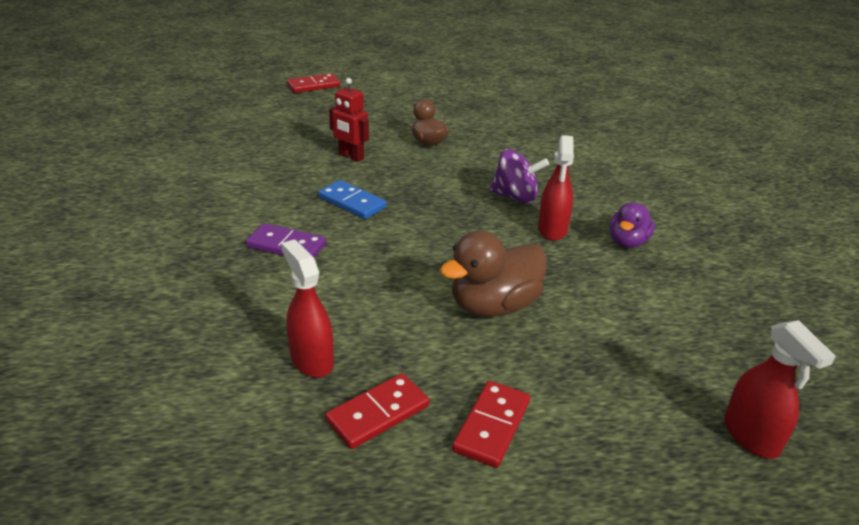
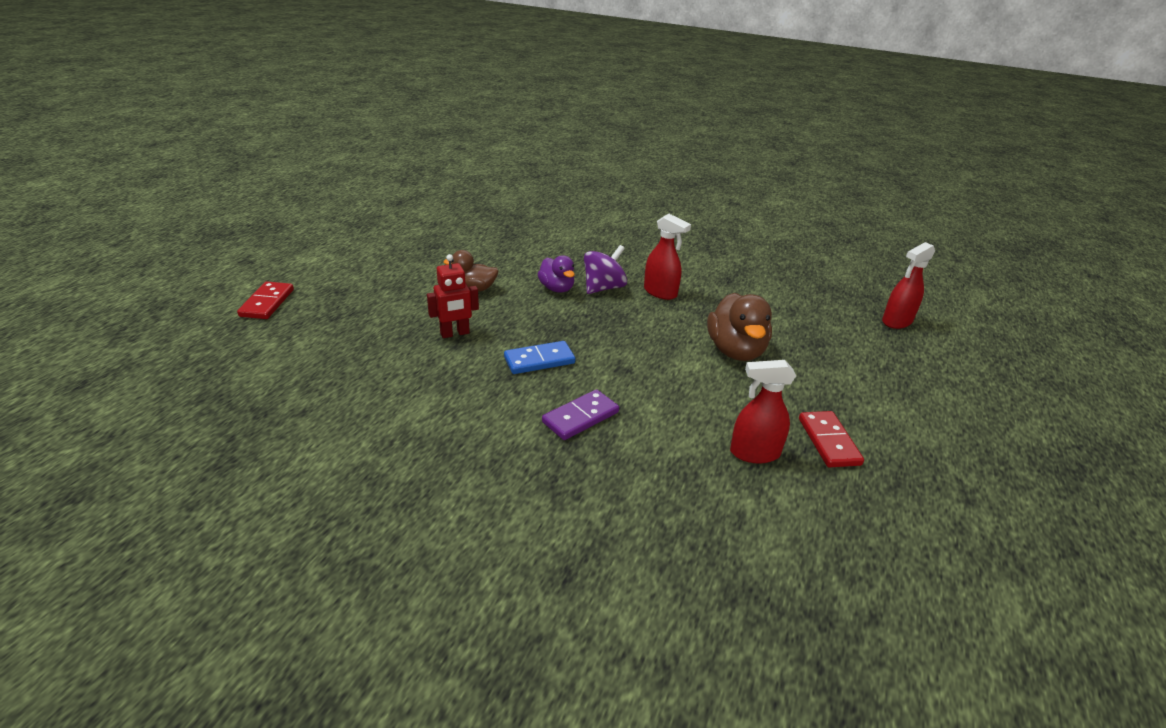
camera: 60 degrees left, 0 degrees up
red domino [452,380,530,468] -> none
purple duck [610,202,655,248] -> purple duck moved to [538,255,575,293]
red spray bottle [724,320,836,459] -> red spray bottle turned 135 degrees clockwise [882,242,935,329]

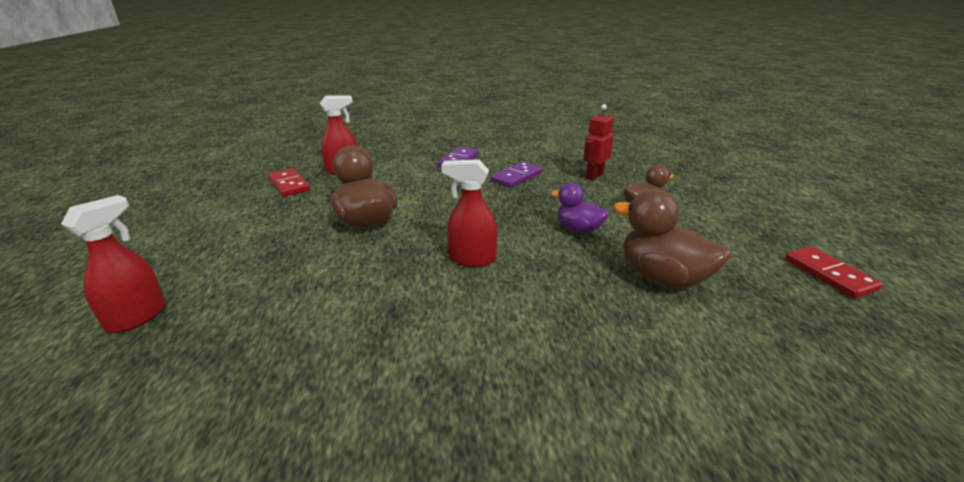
camera: 155 degrees right, 5 degrees down
red domino [237,281,294,319] -> red domino moved to [785,246,883,299]
blue domino [504,341,575,374] -> purple domino [491,162,542,188]
purple spinning top [584,245,627,294] -> none
none -> brown duck [613,189,731,288]

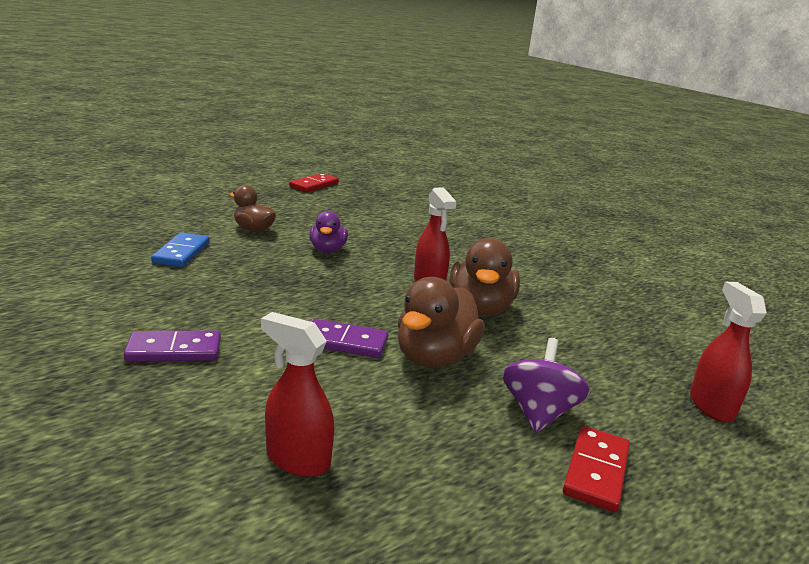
camera: 125 degrees left, 5 degrees down
red spray bottle [61,195,166,333] -> red spray bottle turned 90 degrees clockwise [690,282,767,422]
red domino [268,168,310,197] -> red domino moved to [563,426,630,512]
purple domino [491,162,542,188] -> purple domino moved to [310,319,388,358]
red robot [583,104,614,180] -> blue domino [151,232,210,267]
brown duck [613,189,731,288] -> brown duck moved to [450,238,520,316]
none -> purple spinning top [502,338,590,433]

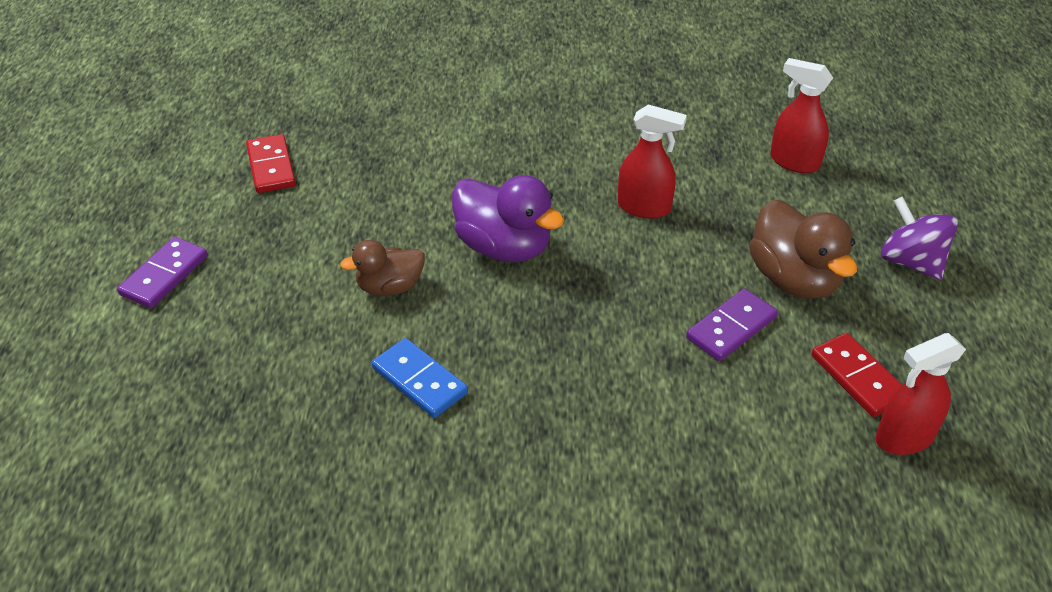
camera: 50 degrees left, 20 degrees up
purple domino [124,330,221,362] -> purple domino moved to [117,237,208,308]
purple duck [310,211,348,253] -> purple duck [452,175,564,262], size x1.60
brown duck [450,238,520,316] -> none
red domino [563,426,630,512] -> red domino moved to [811,333,902,417]
red spray bottle [690,282,767,422] -> red spray bottle moved to [770,58,833,173]

